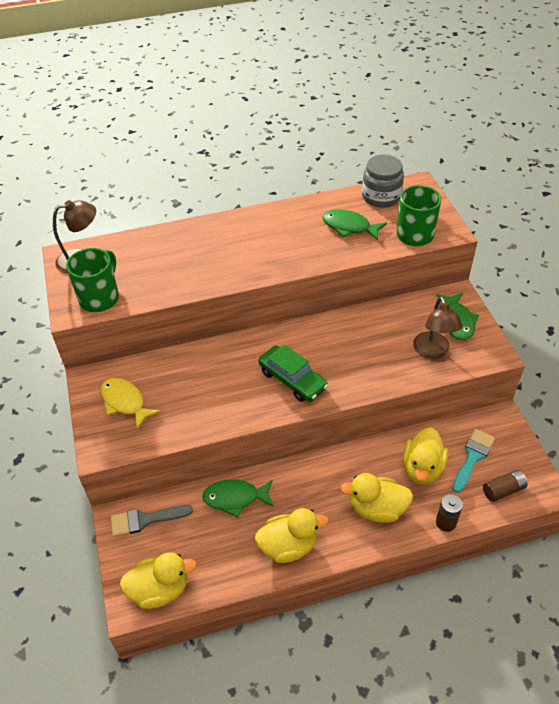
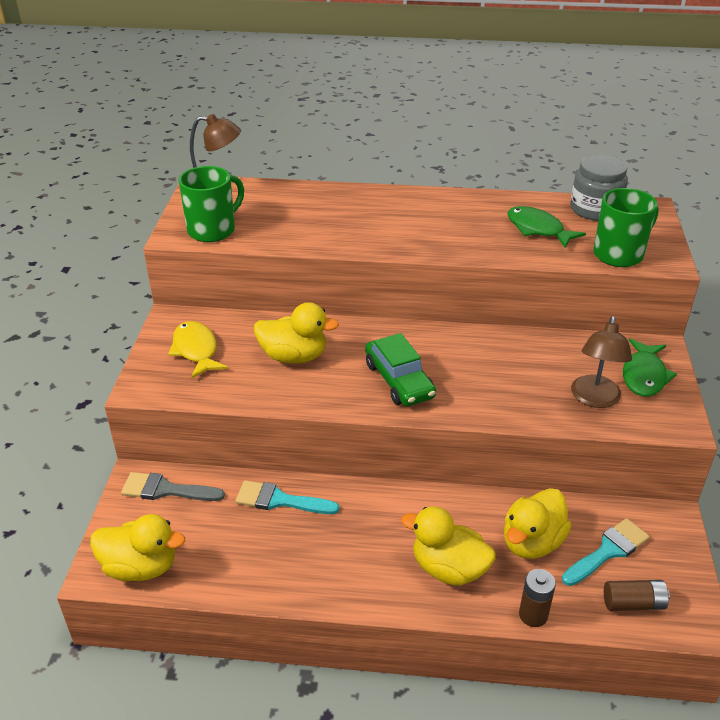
camera: 20 degrees right, 10 degrees down
green fish [202,479,274,517] -> turquoise brush [235,480,340,514]
yellow duck [255,508,329,563] -> yellow duck moved to [254,302,339,364]

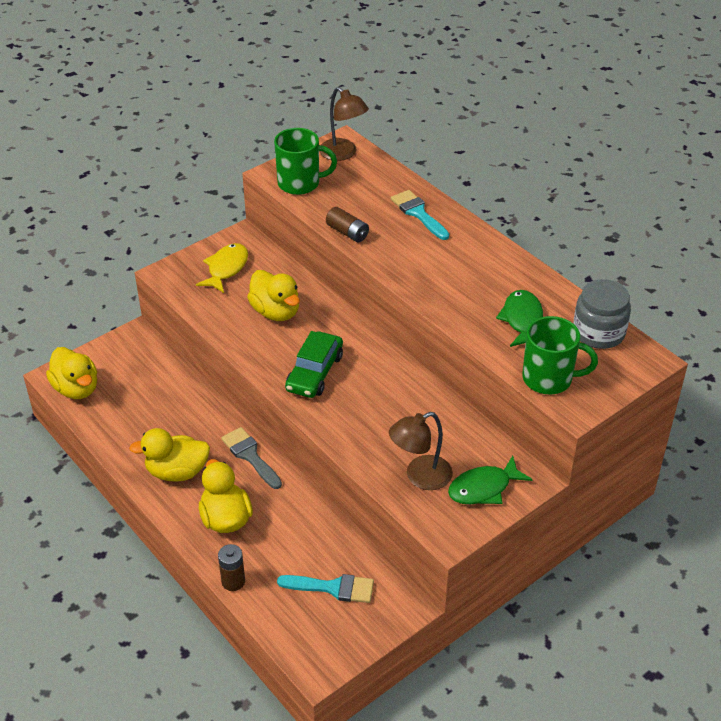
camera: 45 degrees right, 5 degrees up
grey brush [121,472,225,501] -> grey brush moved to [221,427,282,489]
turquoise brush [235,480,340,514] -> turquoise brush moved to [391,190,449,240]
yellow duck [504,488,571,559] -> yellow duck moved to [129,428,210,481]
brown battery [604,580,670,611] -> brown battery moved to [326,207,369,242]

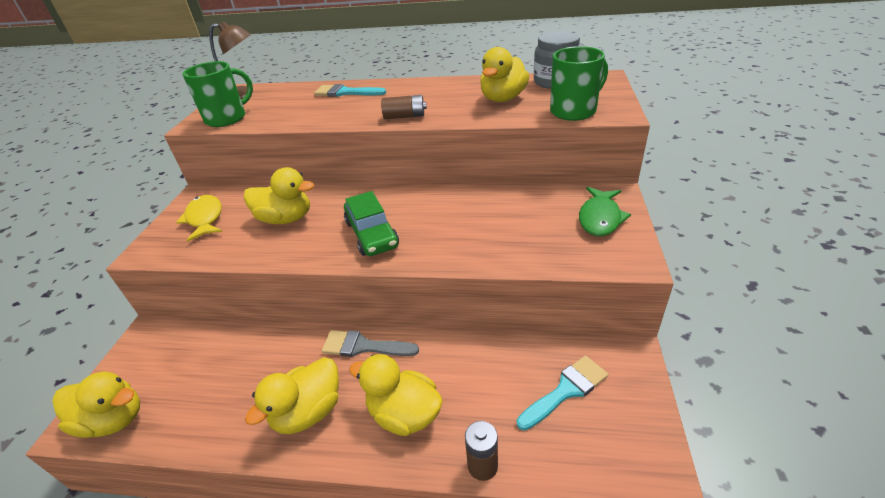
camera: 40 degrees left, 5 degrees down
brown battery [326,207,369,242] -> brown battery moved to [381,95,427,119]
brown lamp [389,412,453,490] -> none
green fish [496,290,543,347] -> yellow duck [480,47,529,102]

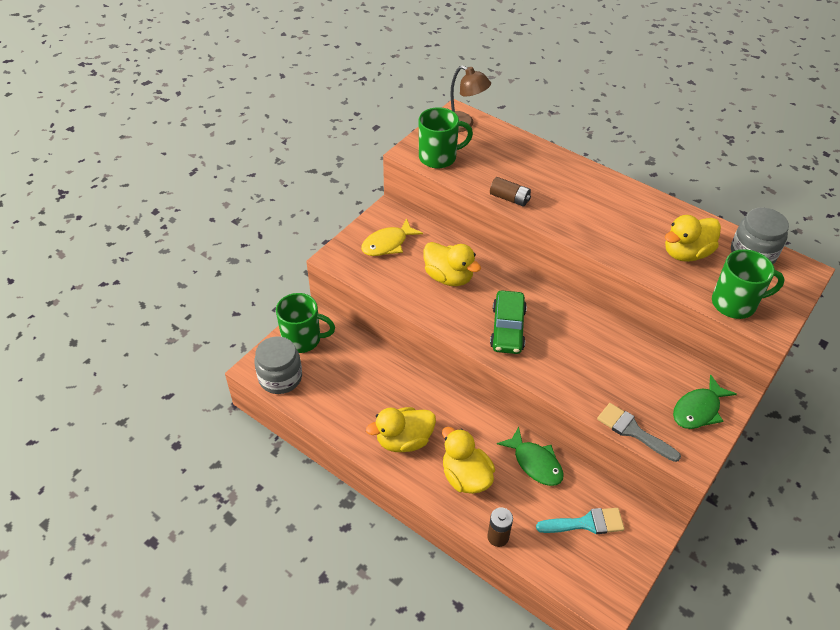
camera: 25 degrees right, 10 degrees up
yellow duck [52,372,140,438] -> grey jar [254,336,302,394]
yellow fish [176,195,222,242] -> yellow fish turned 135 degrees counterclockwise [361,218,423,256]
turquoise brush [314,84,386,97] -> none
grey brush [322,330,419,357] -> grey brush moved to [597,403,681,462]
brown battery [381,95,427,119] -> brown battery moved to [490,177,531,206]
none -> green mug [276,293,335,353]
none -> green fish [497,427,564,486]

